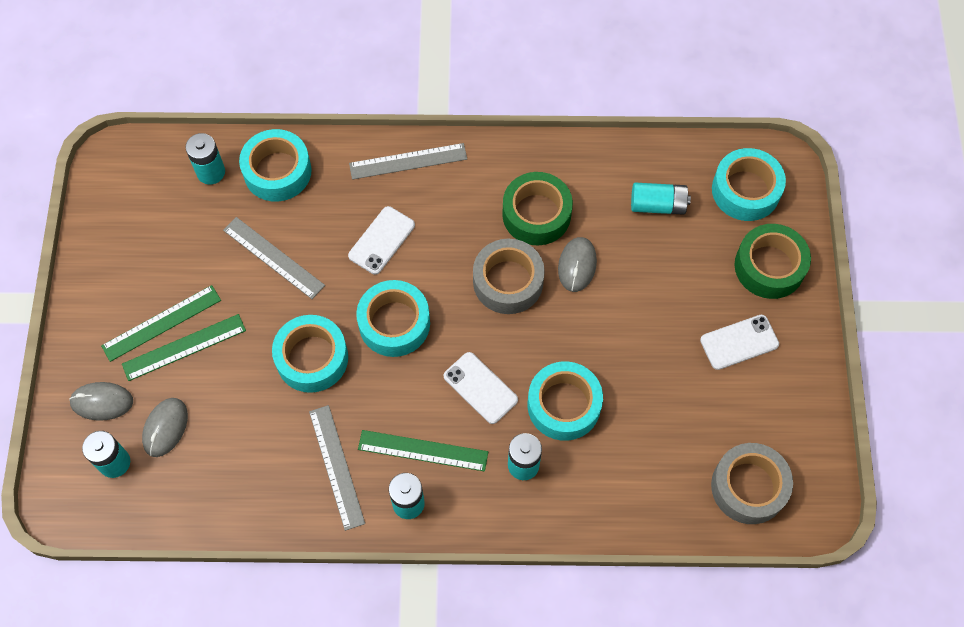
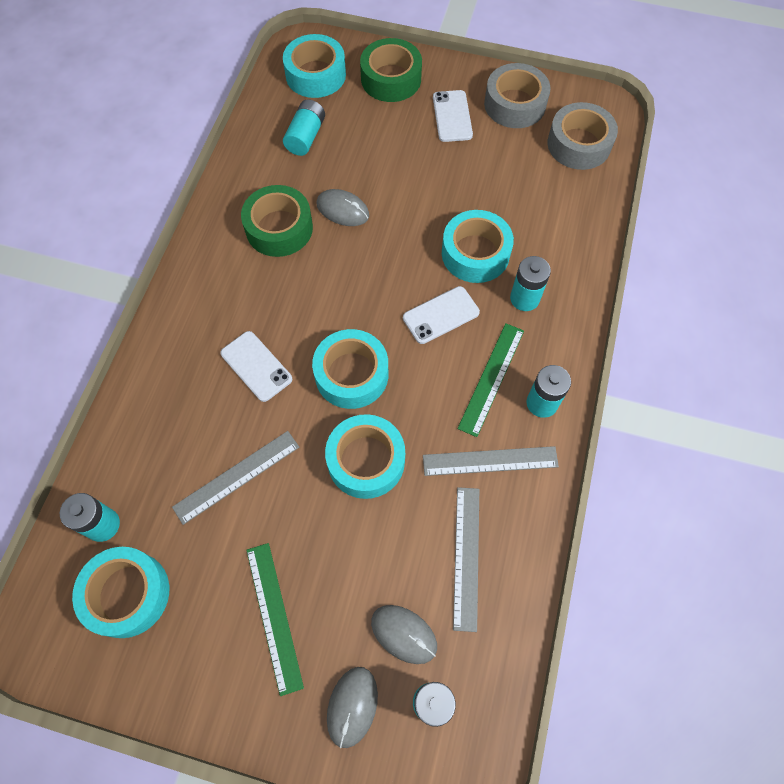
camera: 75 degrees left, 0 degrees up
green ruler [122,314,246,381] -> none
turquoise tape [239,129,312,202] -> turquoise tape moved to [72,547,169,638]
grey ruler [349,143,467,180] -> grey ruler moved to [453,487,479,632]
grey tape [473,239,545,314] -> grey tape moved to [484,63,551,128]

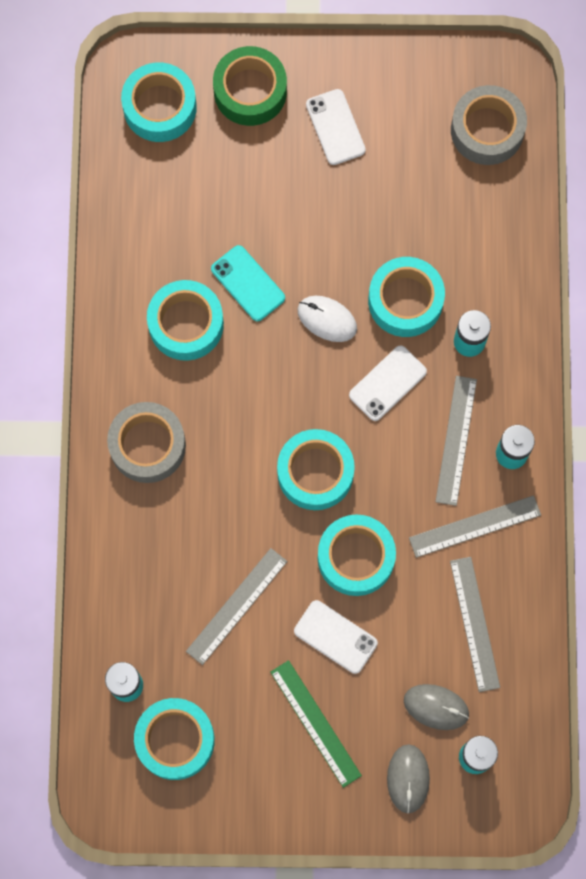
camera: 15 degrees left, 10 degrees up
white phone [221,331,292,402] -> white phone moved to [294,600,378,674]
green tape [241,185,313,257] -> turquoise tape [147,280,224,361]
turquoise battery [283,99,325,156] -> none
grey mouse [316,189,369,226] -> turquoise phone [211,245,285,321]
green ruler [458,323,524,437] -> grey ruler [435,376,477,506]
grey tape [484,63,551,128] -> grey tape moved to [107,402,186,483]
none -> white mouse [298,296,357,342]

